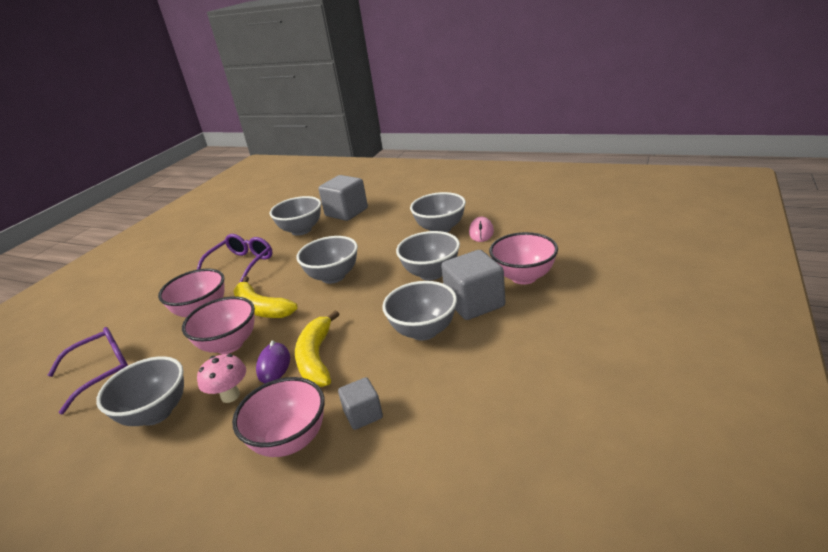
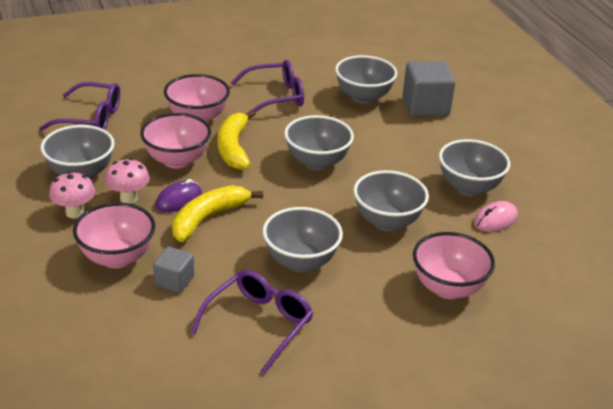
camera: 40 degrees right, 5 degrees up
grey cube [441,250,505,320] -> none
none -> pink mushroom [49,171,95,219]
none -> purple glasses [191,270,313,374]

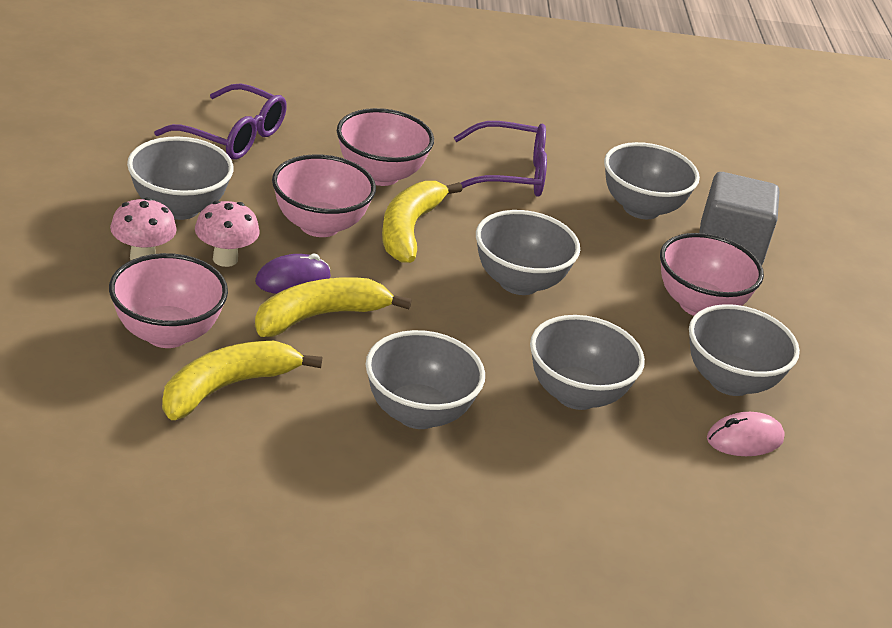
camera: 15 degrees right, 0 degrees up
grey cube [153,247,194,293] -> yellow banana [162,341,322,420]
purple glasses [191,270,313,374] -> none
pink bowl [413,232,495,299] -> pink bowl moved to [660,233,764,316]

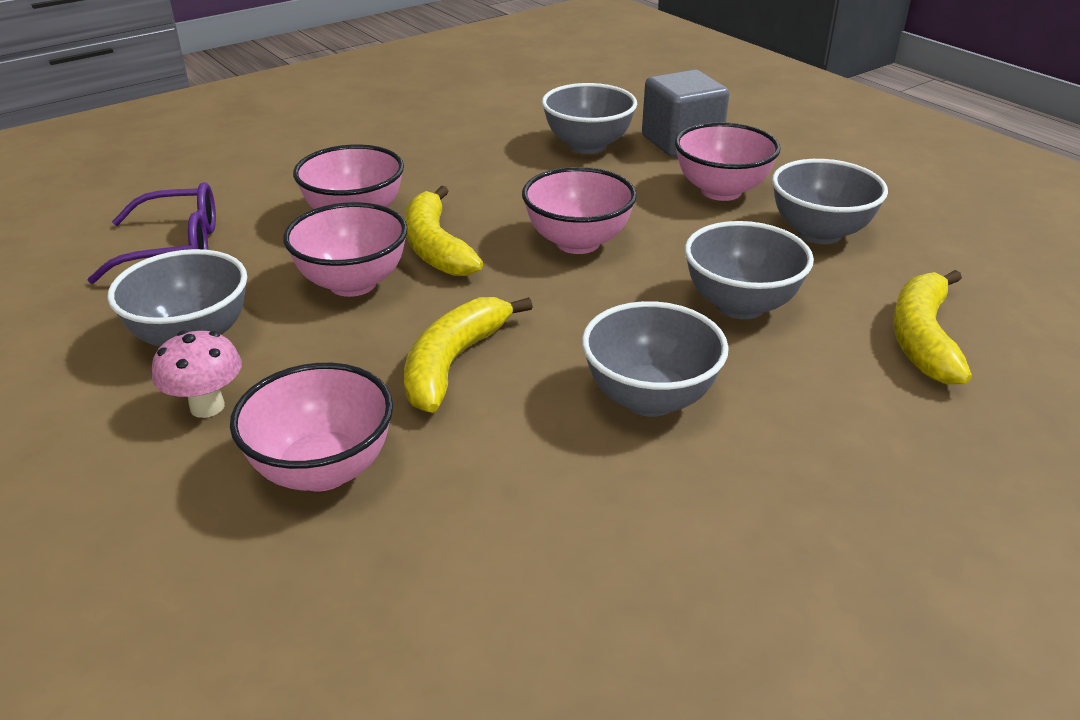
camera: 30 degrees left, 0 degrees up
yellow banana [162,341,322,420] -> yellow banana moved to [893,270,972,385]
pink mushroom [195,201,260,267] -> none
purple mouse [255,254,331,294] -> none
purple glasses [454,121,547,197] -> none
grey bowl [476,210,580,295] -> pink bowl [522,167,637,254]
pink mouse [707,412,785,456] -> none

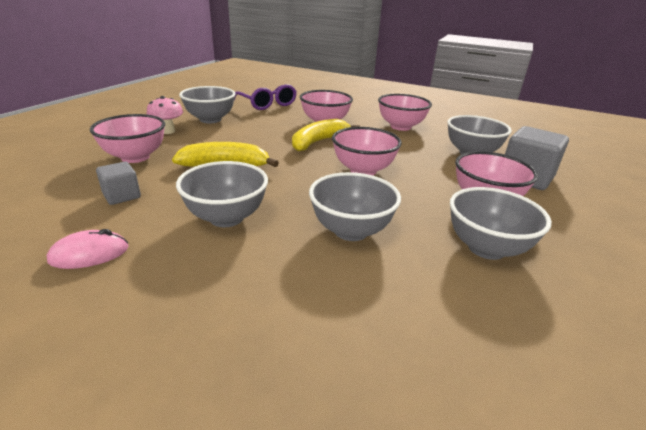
camera: 60 degrees right, 5 degrees down
pink bowl [283,202,408,297] -> pink bowl moved to [378,94,432,131]
yellow banana [893,270,972,385] -> none
none -> pink mouse [47,229,129,269]
none -> grey cube [96,162,141,205]

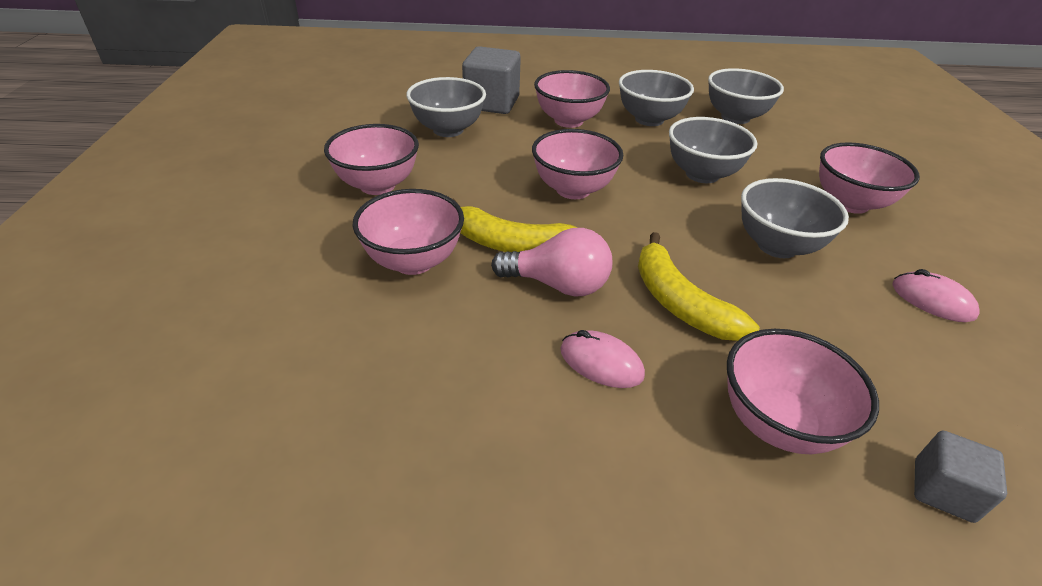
camera: 115 degrees left, 10 degrees up
grey cube [96,162,141,205] -> grey cube moved to [914,431,1007,523]
pink mushroom [147,96,183,134] -> none
grey bowl [179,86,235,123] -> grey bowl moved to [708,68,784,124]
purple glasses [234,84,297,110] -> none
none -> pink light bulb [491,228,612,297]
none -> pink mouse [561,330,645,388]
none -> pink bowl [819,142,920,214]

